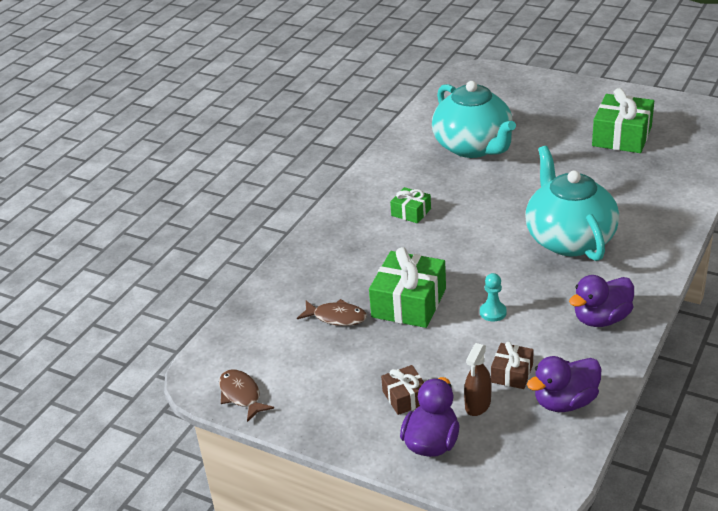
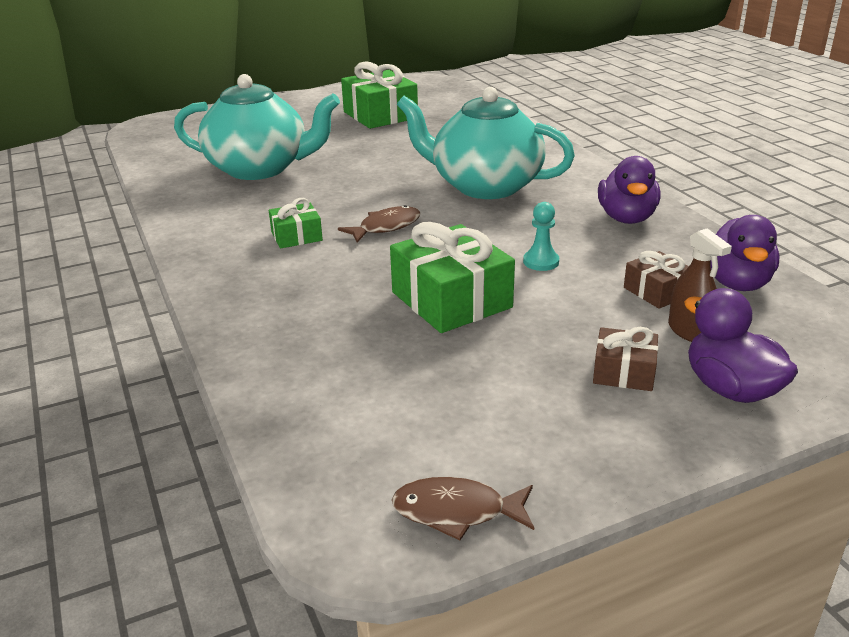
camera: 55 degrees left, 5 degrees down
brown fish [297,299,367,326] -> brown fish moved to [338,205,421,242]

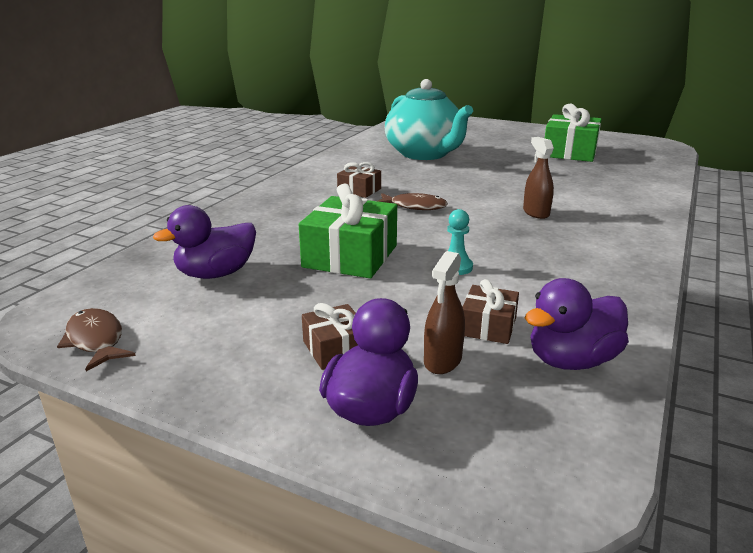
camera: 50 degrees right, 5 degrees down
green gift [269,198,323,249] -> brown gift [337,162,381,198]
turquoise teapot [397,87,575,199] -> brown spray bottle [523,137,554,219]
purple duck [598,156,661,224] -> purple duck moved to [153,205,256,279]

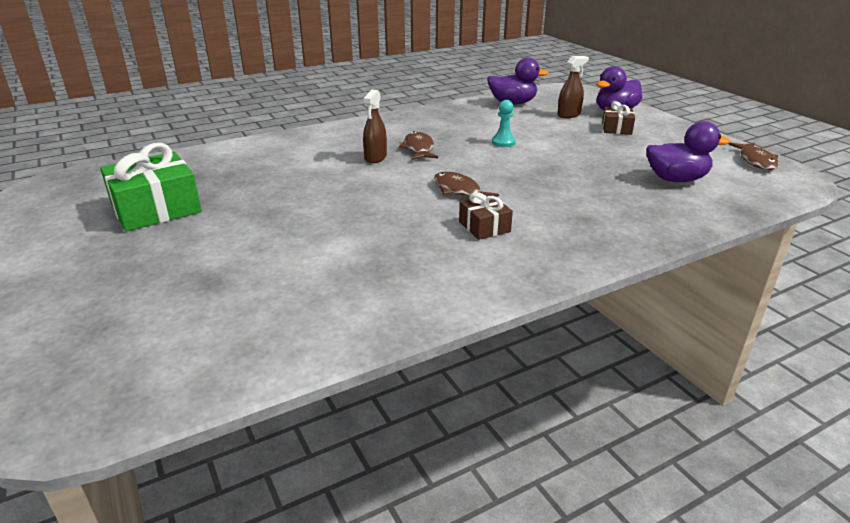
camera: 145 degrees left, 5 degrees up
green gift [299,183,397,278] -> none
turquoise teapot [385,79,473,160] -> none
brown gift [463,279,519,344] -> none
none -> brown fish [399,131,438,160]

